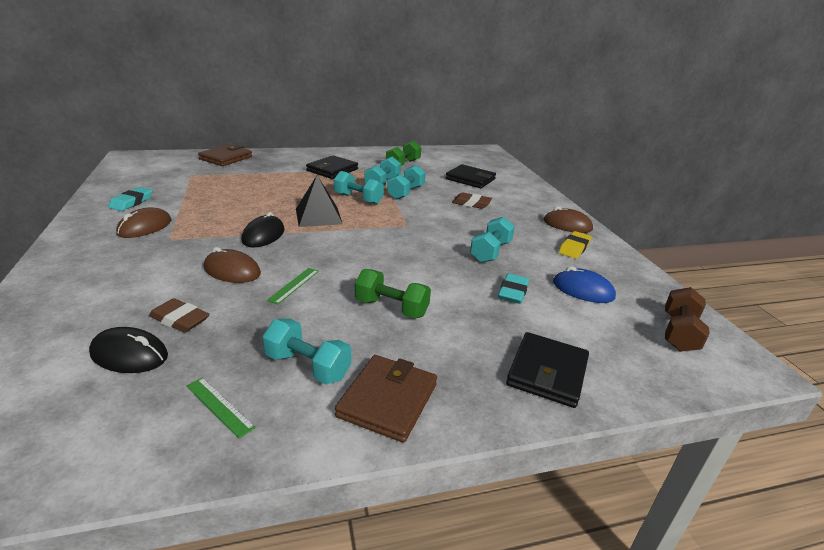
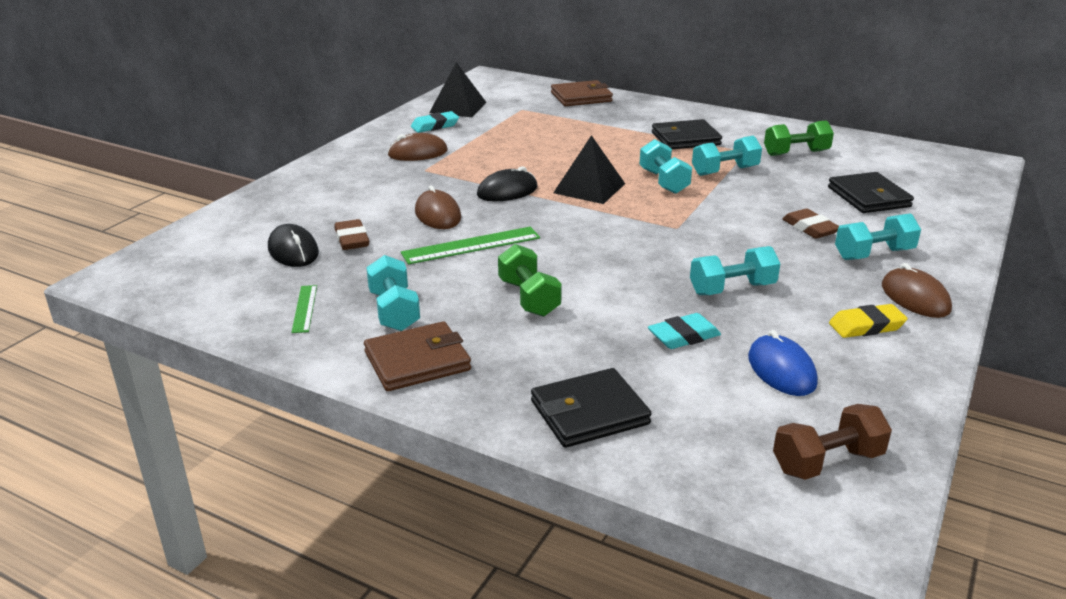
camera: 45 degrees right, 0 degrees up
green ruler [267,268,319,305] -> green ruler [401,227,540,264], size x1.77
turquoise dumbbell [387,165,426,200] -> turquoise dumbbell moved to [835,213,921,260]
none -> black pyramid [429,62,487,117]

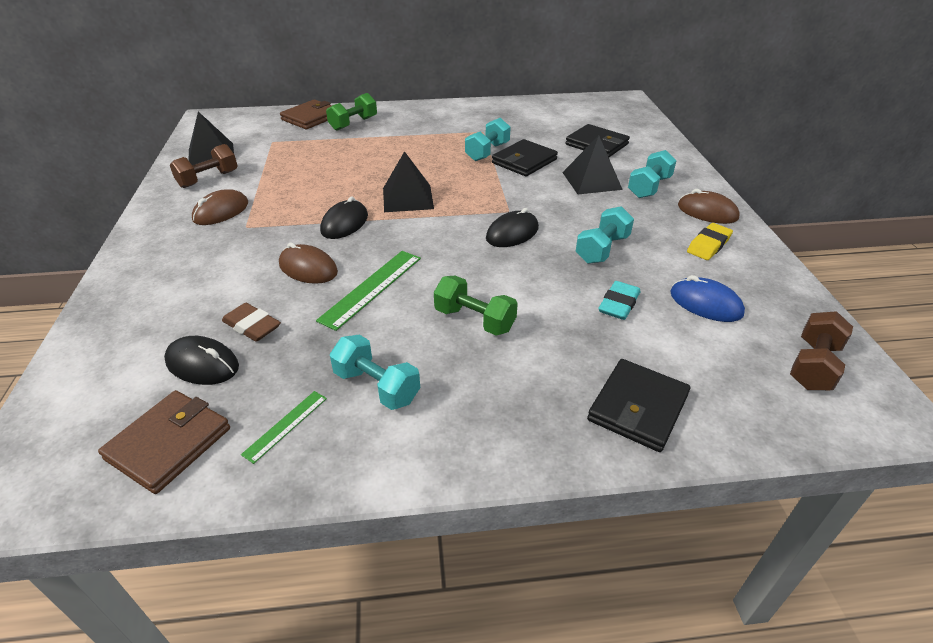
camera: 35 degrees left, 10 degrees up
green ruler [291,285,317,333] -> green ruler turned 75 degrees clockwise [241,391,327,464]
brown wallet [364,321,471,391] -> brown wallet moved to [98,390,230,494]
turquoise eraser [411,111,459,133] -> brown dumbbell [170,144,238,188]
turquoise dumbbell [639,139,692,194] -> none
black wallet [652,119,722,149] -> black wallet moved to [492,139,558,176]
green dumbbell [764,120,834,156] -> green dumbbell moved to [326,93,377,131]
brown eraser [782,209,839,239] -> black pyramid [562,135,623,194]
none -> black mouse [486,208,539,247]

